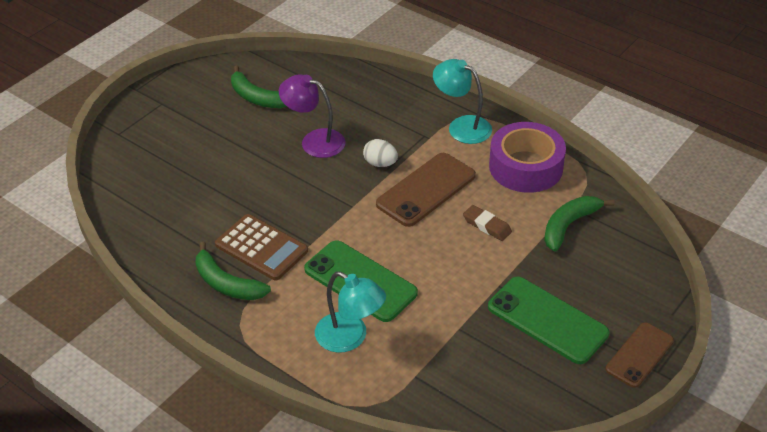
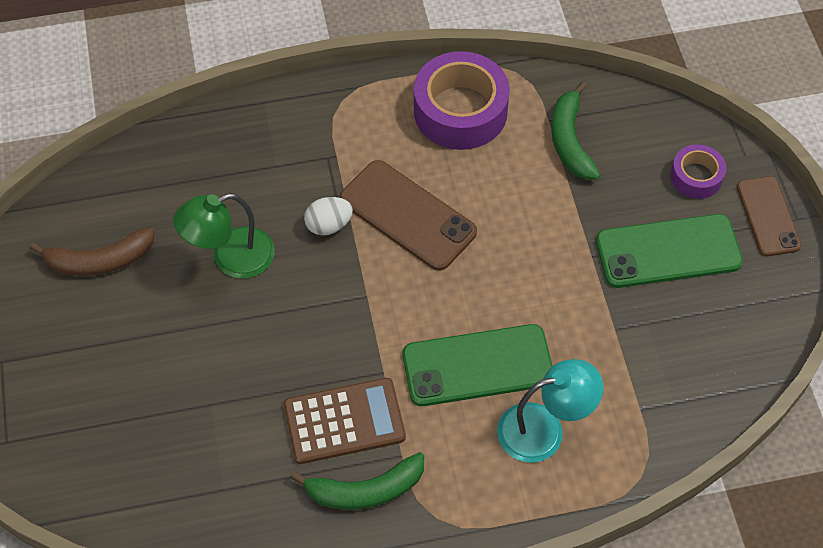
camera: 50 degrees left, 15 degrees up
green banana [231,66,287,108] -> brown banana [29,227,154,276]
purple lamp [279,74,346,158] -> green lamp [174,194,274,279]
brown phone [376,153,476,227] -> brown phone turned 45 degrees counterclockwise [340,160,477,271]
turquoise lamp [433,59,492,144] -> none
brown eraser [463,205,512,241] -> none
none -> purple tape [670,144,726,199]

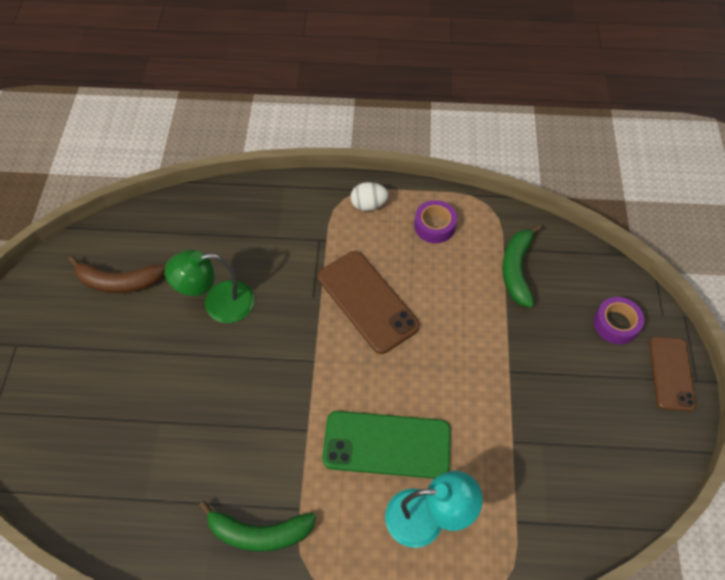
camera: 15 degrees right, 0 degrees up
brown calculator [284,378,406,464] -> none
white egg [304,197,353,236] -> white egg moved to [351,182,389,211]
purple tape [414,51,510,150] -> purple tape [414,200,457,243], size x0.54
green phone [596,214,743,288] -> none

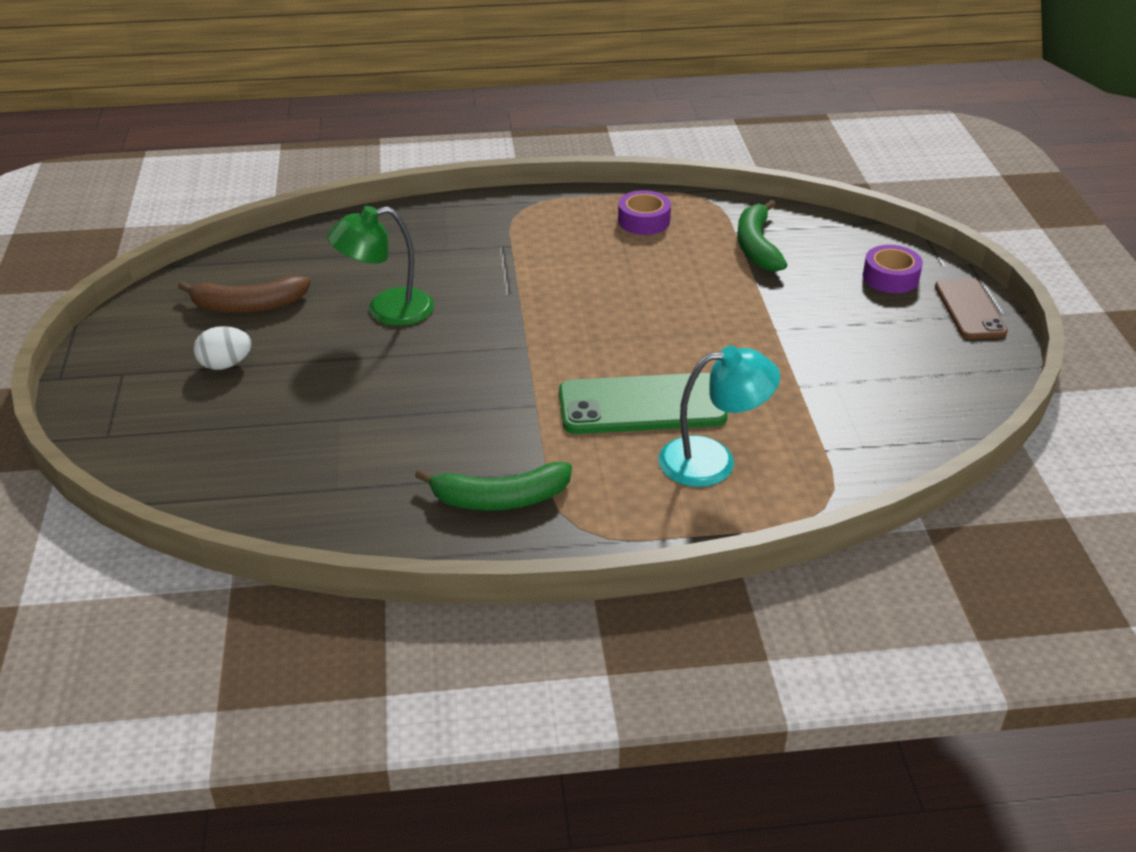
camera: 10 degrees left, 20 degrees down
brown phone [318,251,420,354] -> none
white egg [351,182,389,211] -> white egg moved to [193,326,252,370]

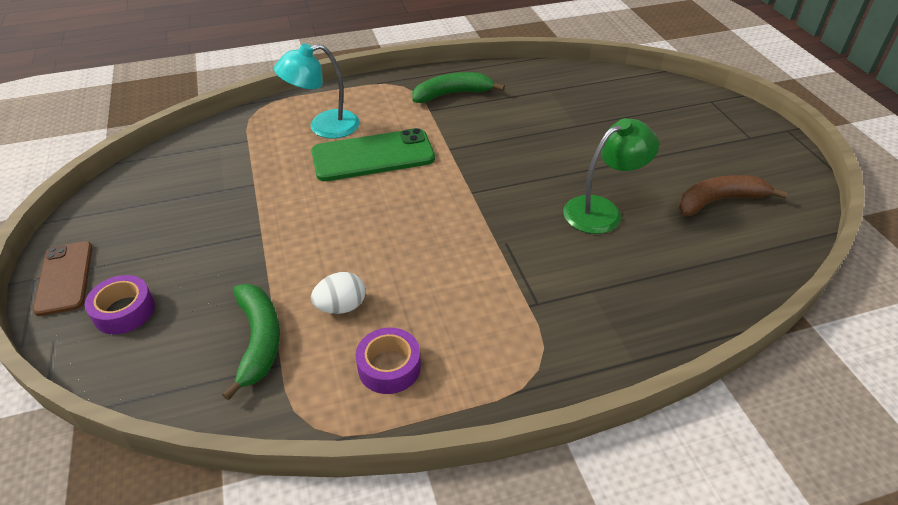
camera: 170 degrees right, 5 degrees up
white egg [193,326,252,370] -> white egg moved to [311,272,366,314]

